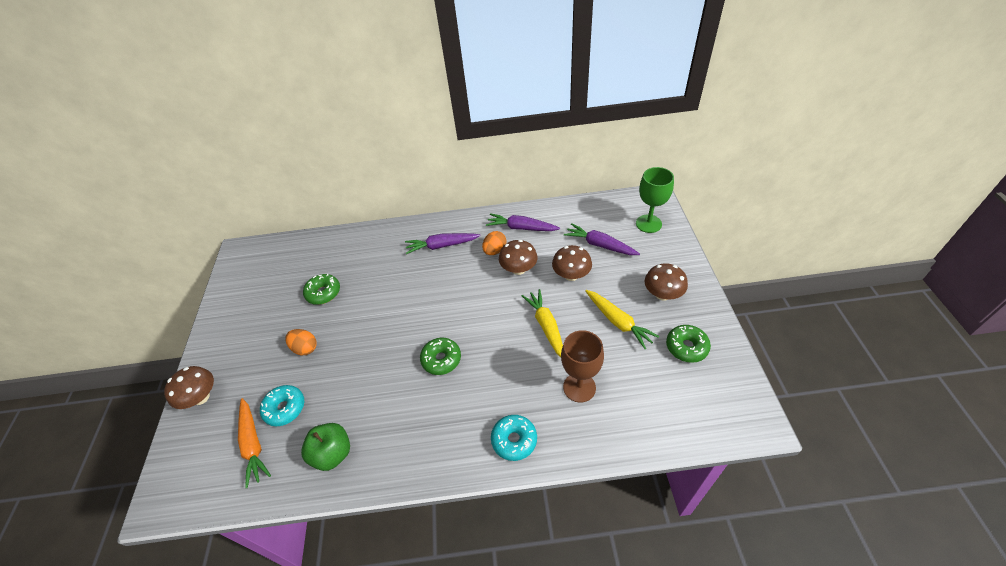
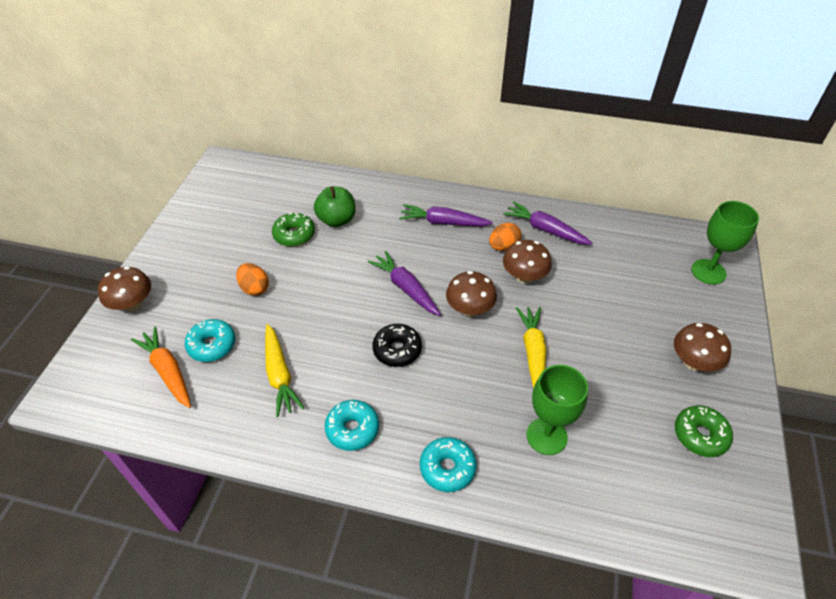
camera: 15 degrees right, 0 degrees up
orange carrot [238,398,271,488] -> orange carrot turned 150 degrees clockwise [131,326,191,408]
green apple [301,423,350,471] -> green apple moved to [314,186,356,227]
green donut [420,338,461,375] -> black donut [372,324,422,367]
brown mushroom [552,245,592,281] -> brown mushroom moved to [446,271,497,317]
brown goblet [561,330,604,403] -> green goblet [526,365,588,455]
purple carrot [564,223,640,255] -> purple carrot moved to [368,251,441,316]
yellow carrot [585,290,659,349] -> yellow carrot moved to [265,324,304,417]
none -> turquoise donut [324,400,379,451]

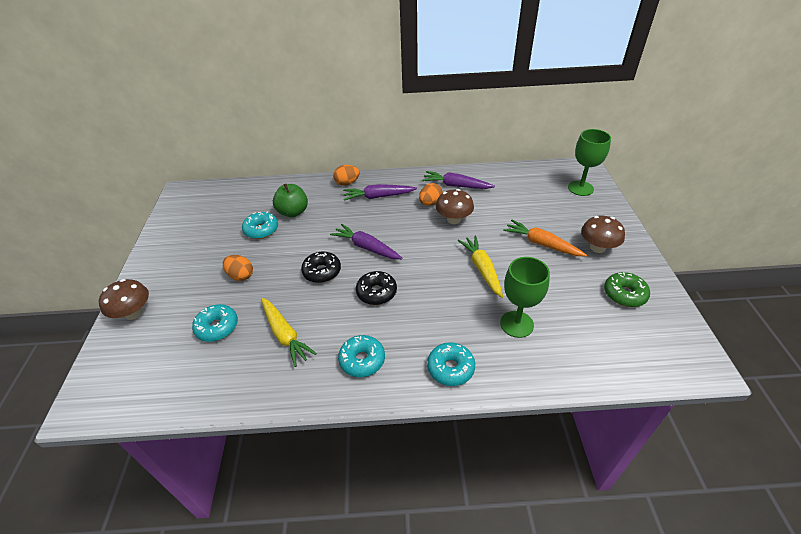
camera: 15 degrees left, 5 degrees down
orange carrot [131,326,191,408] -> orange carrot moved to [503,220,587,257]
green donut [272,213,315,247] -> turquoise donut [242,211,278,239]
brown mushroom [446,271,497,317] -> none
none -> black donut [301,252,341,283]
none -> orange egg [333,165,360,186]

